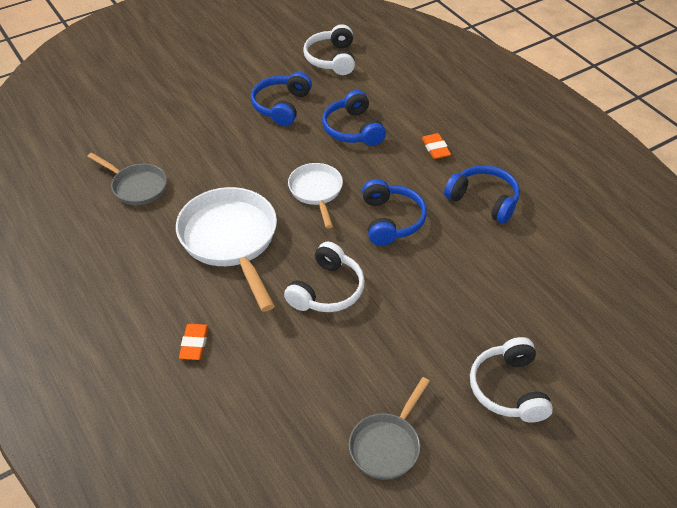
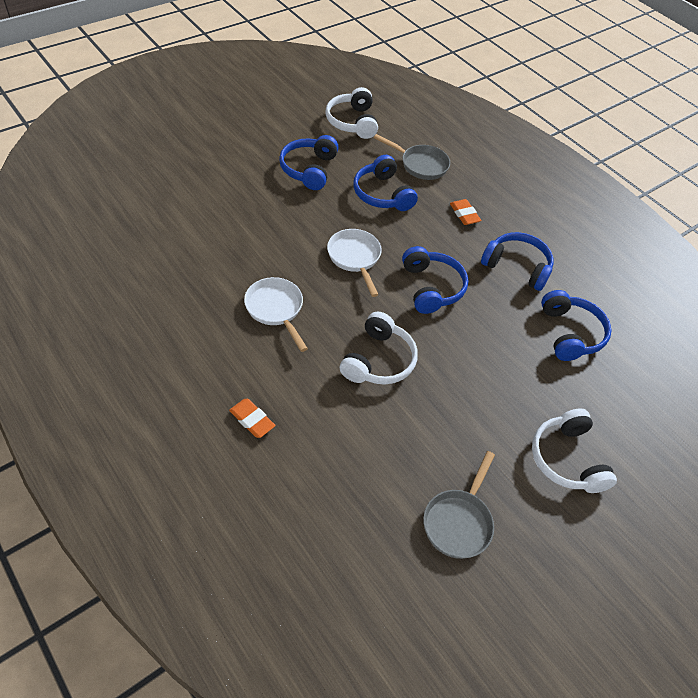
camera: 10 degrees left, 5 degrees up
grey pan [87,152,167,205] -> grey pan moved to [374,134,450,180]
white pan [176,187,277,312] -> white pan [244,277,308,352], size x0.58
orange eraser [179,324,208,360] -> orange eraser turned 45 degrees counterclockwise [229,399,275,438]
none -> blue headphones [541,290,612,361]

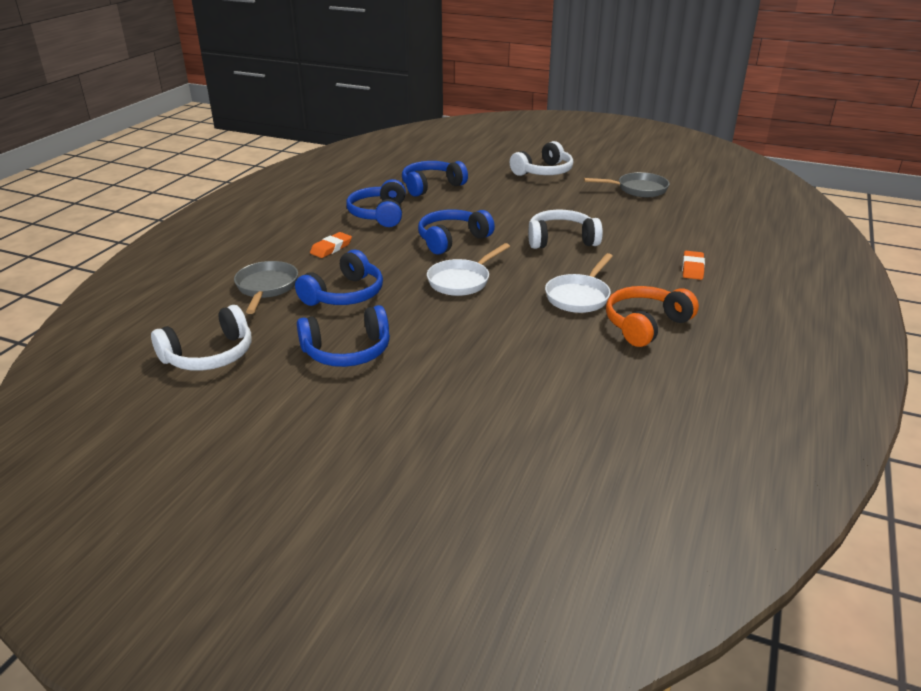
camera: 115 degrees left, 20 degrees down
none -> orange headphones [606,286,699,347]

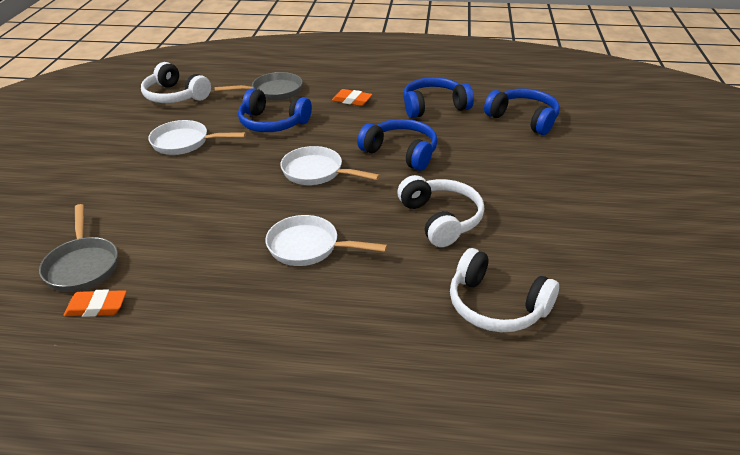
camera: 75 degrees right, 5 degrees up
blue headphones [297,305,390,367] -> white pan [148,120,246,155]
white headphones [510,141,573,176] -> white headphones moved to [450,248,559,332]
grey pan [584,172,669,197] -> grey pan moved to [39,204,118,292]
orange headphones [606,286,699,347] -> none
orange eraser [682,251,705,280] -> orange eraser moved to [63,289,127,317]

